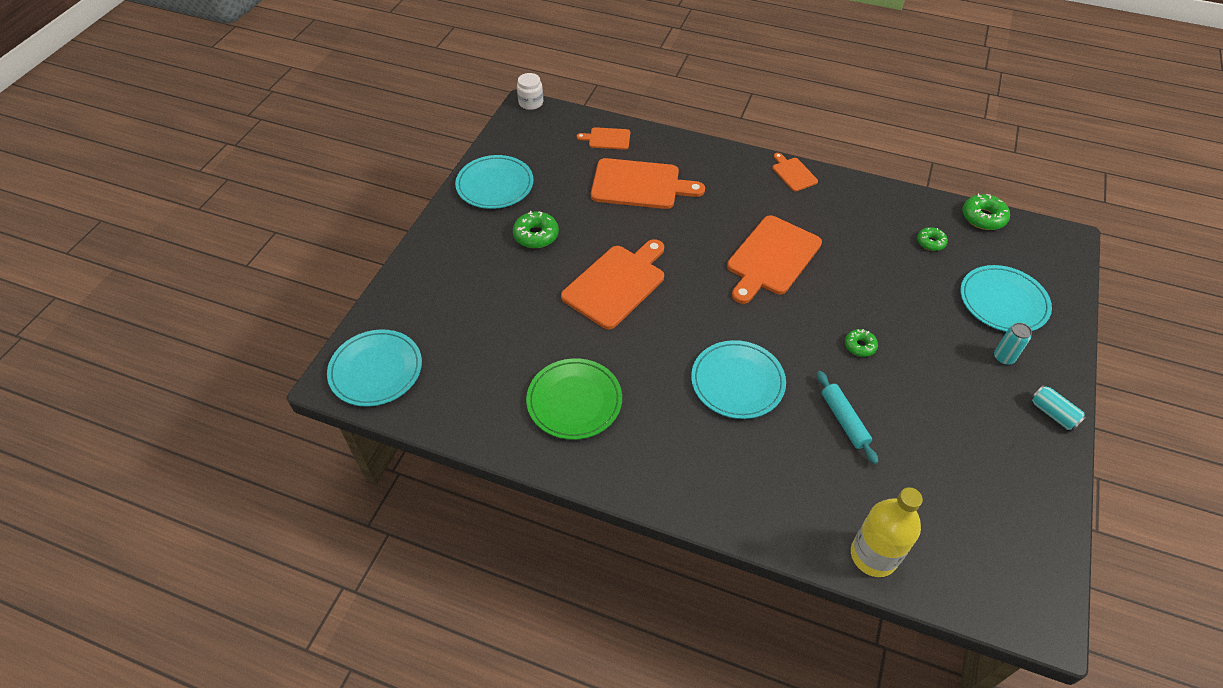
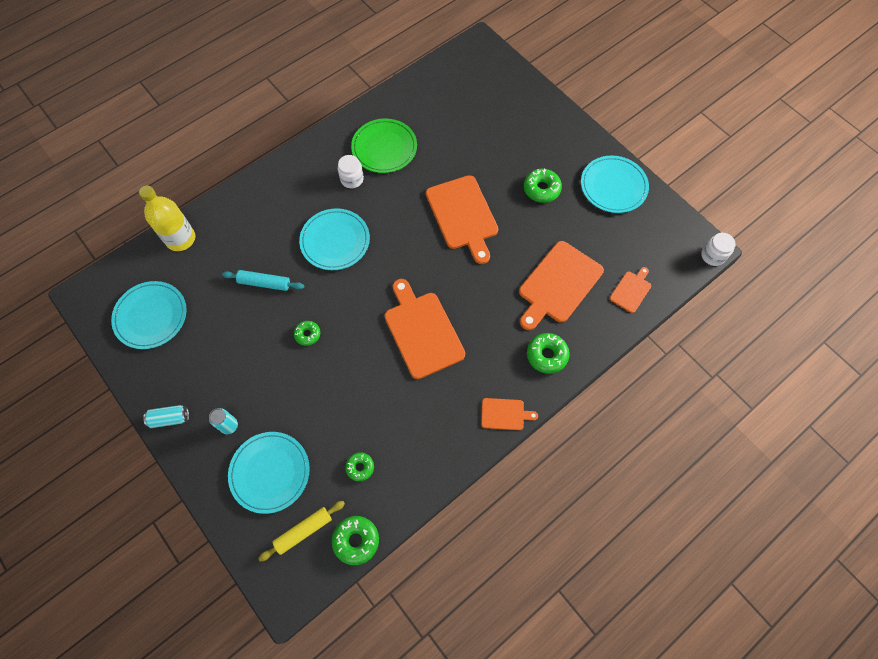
camera: 120 degrees right, 15 degrees up
turquoise plate [327,329,422,407] -> turquoise plate moved to [111,281,186,349]
none -> yellow rolling pin [258,501,345,562]
none -> white jar [338,155,364,188]
none -> green donut [527,333,570,374]

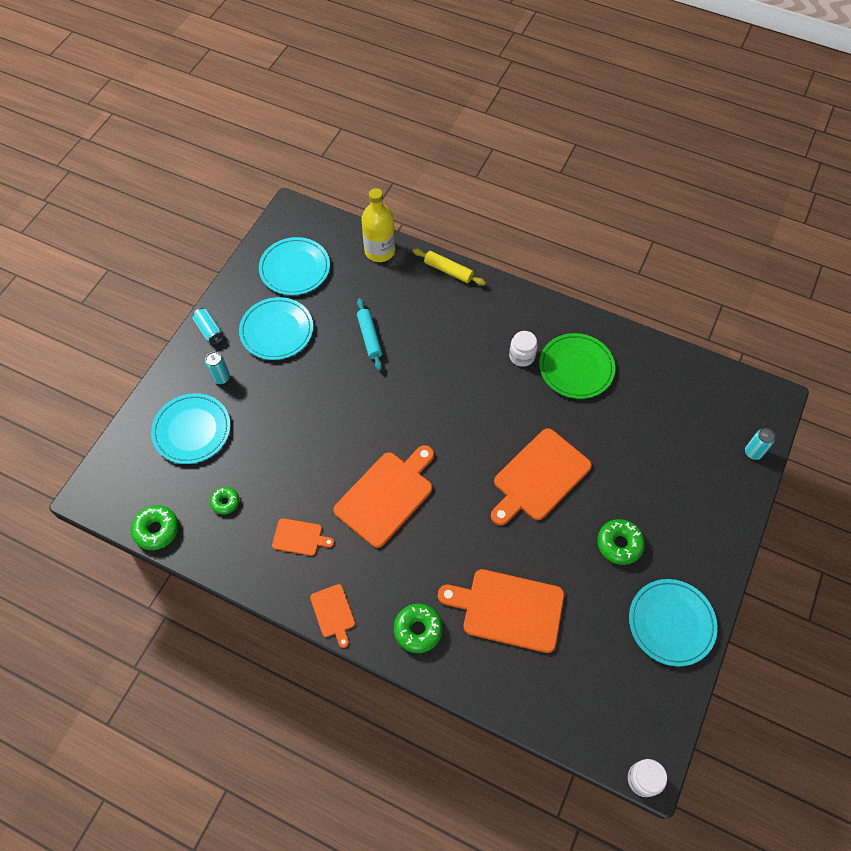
camera: 65 degrees right, 5 degrees down
yellow rolling pin [258,501,345,562] -> yellow rolling pin moved to [413,248,486,286]
green donut [294,321,320,346] -> none
turquoise plate [299,208,370,270] -> turquoise plate moved to [239,297,313,360]
orange cutting board [610,267,651,313] -> orange cutting board moved to [272,518,334,556]
none -> turquoise can [745,428,775,460]

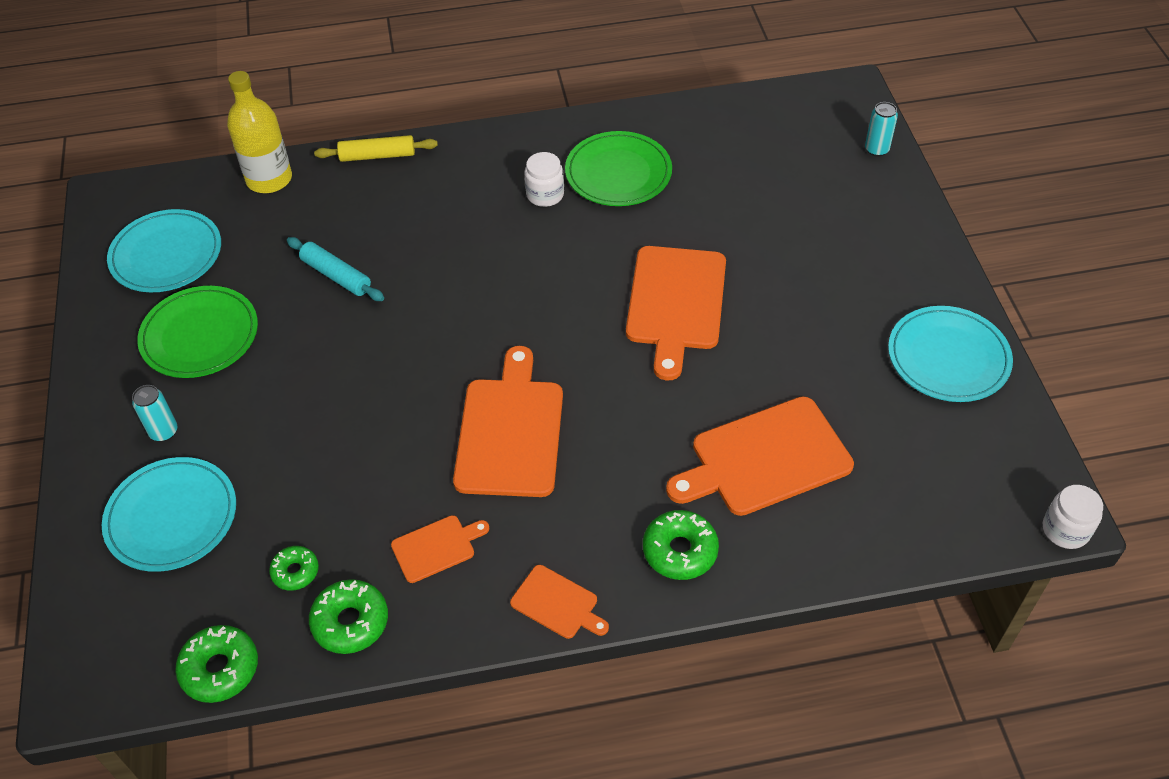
camera: 35 degrees left, 10 degrees down
turquoise can [193,308,223,344] -> none
turquoise plate [239,297,313,360] -> green plate [137,286,258,378]
green donut [597,519,645,565] -> green donut moved to [309,579,388,654]

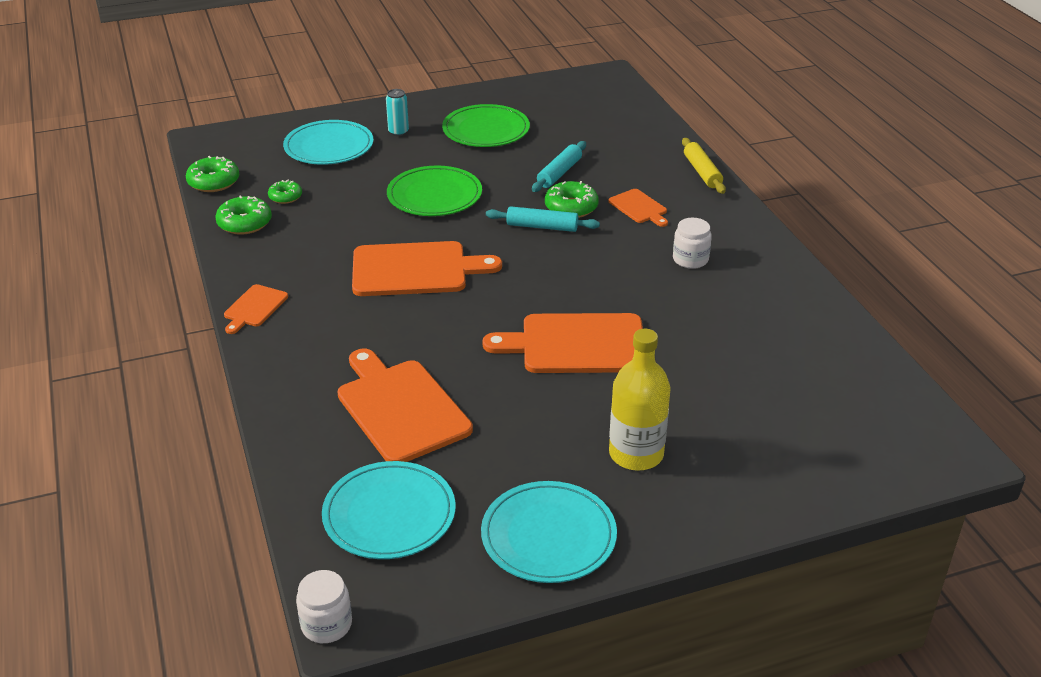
camera: 80 degrees right, 15 degrees down
turquoise plate [107,209,221,292] -> turquoise plate moved to [322,461,456,559]
yellow bottle [227,71,292,193] -> yellow bottle moved to [609,329,671,471]
orange cutting board [391,515,489,583] -> orange cutting board moved to [609,189,668,227]
green plate [565,131,672,206] -> green plate moved to [387,165,482,216]
green donut [643,510,719,580] -> green donut moved to [545,181,599,218]
turquoise can [865,102,898,157] -> none
none -> turquoise rolling pin [486,206,600,232]

